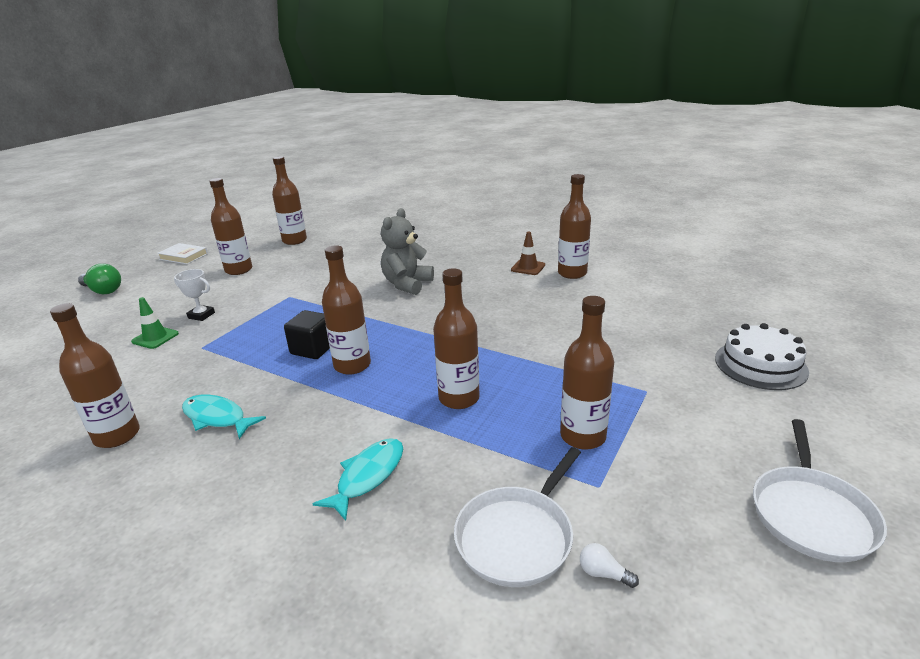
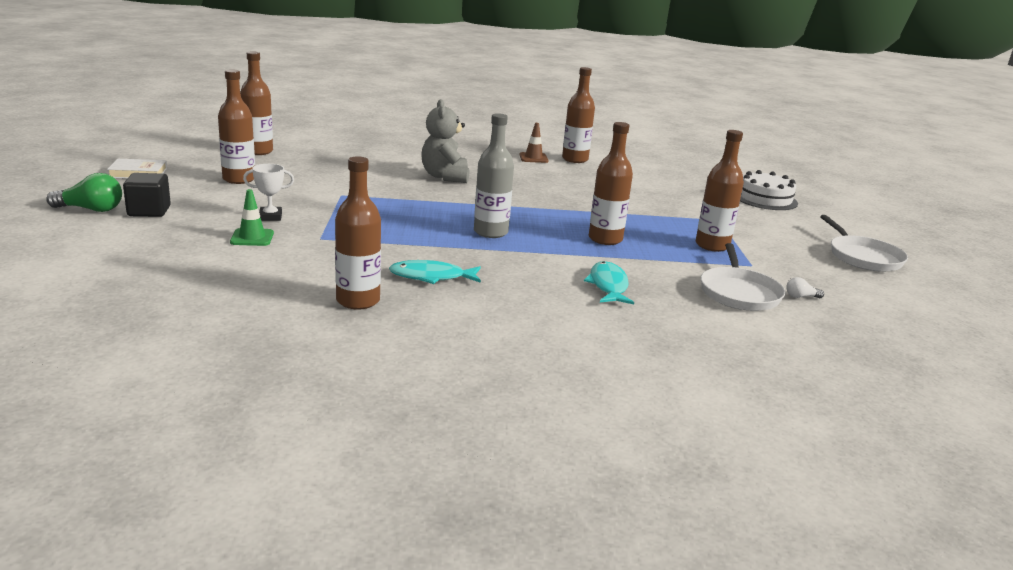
camera: 35 degrees left, 5 degrees down
black cube [284,310,330,359] -> black cube moved to [123,173,171,217]
brown bottle [322,245,371,375] -> grey bottle [474,113,514,238]

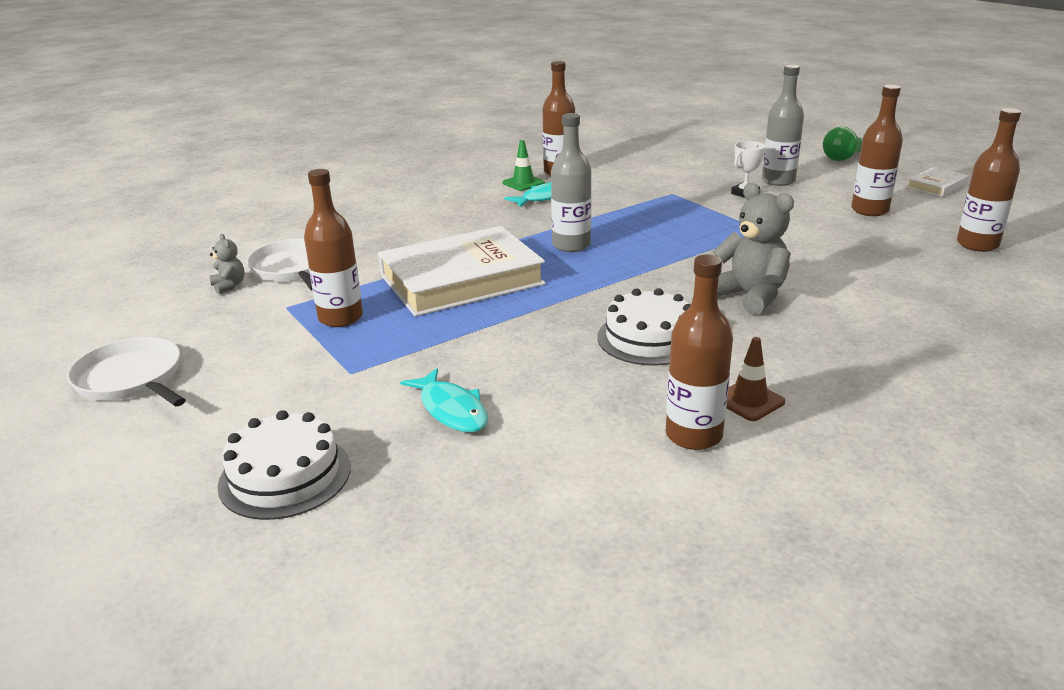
camera: 150 degrees right, 5 degrees up
black cube [123,173,171,217] -> none
green traffic cone [230,189,274,246] -> green traffic cone moved to [502,140,545,191]
turquoise fish [584,261,634,304] -> turquoise fish moved to [400,368,488,433]
brown bottle [589,122,633,245] -> white book [378,226,545,316]
white light bulb [786,277,824,298] -> grey teddy bear [210,234,245,294]
none -> white cake [597,288,690,365]
none -> grey bottle [762,65,804,186]

